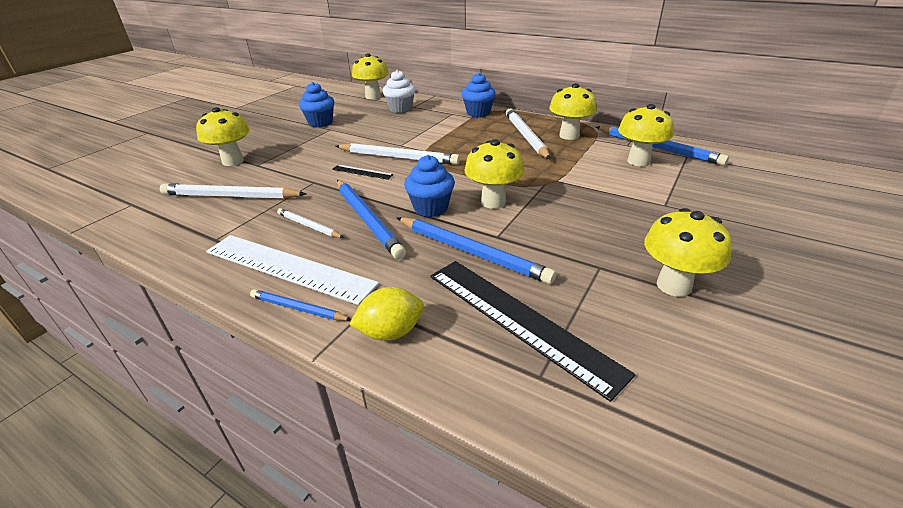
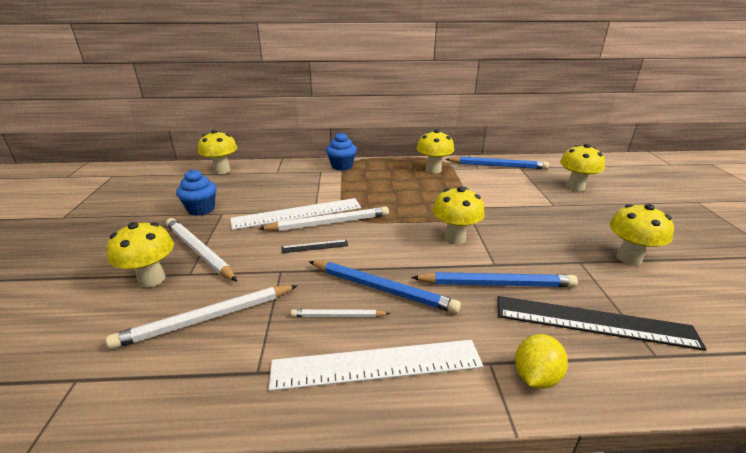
camera: 35 degrees left, 5 degrees down
blue pencil [250,289,351,321] -> none
white cupcake [383,70,415,113] -> none
blue cupcake [404,155,455,217] -> none
white pencil [506,109,550,159] -> white pencil moved to [166,218,237,281]
yellow mushroom [618,104,674,166] -> yellow mushroom moved to [560,144,605,192]
none -> white ruler [230,198,361,230]

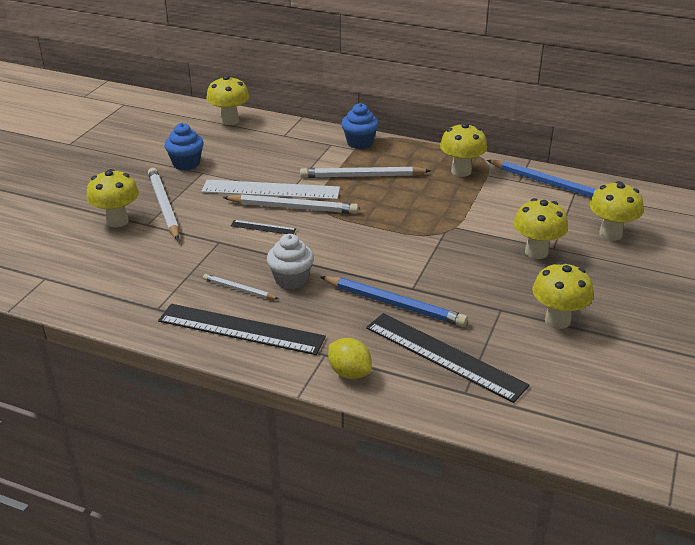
camera: 25 degrees right, 5 degrees up
white pencil [106,285,298,349] -> white pencil moved to [300,166,431,178]
white ruler [269,340,483,391] -> black ruler [158,304,326,355]
blue pencil [309,261,461,314] -> white cupcake [267,234,314,289]
yellow mushroom [433,187,485,244] -> yellow mushroom moved to [513,198,568,259]
yellow lemon [515,334,568,389] -> yellow lemon turned 75 degrees clockwise [328,338,372,379]

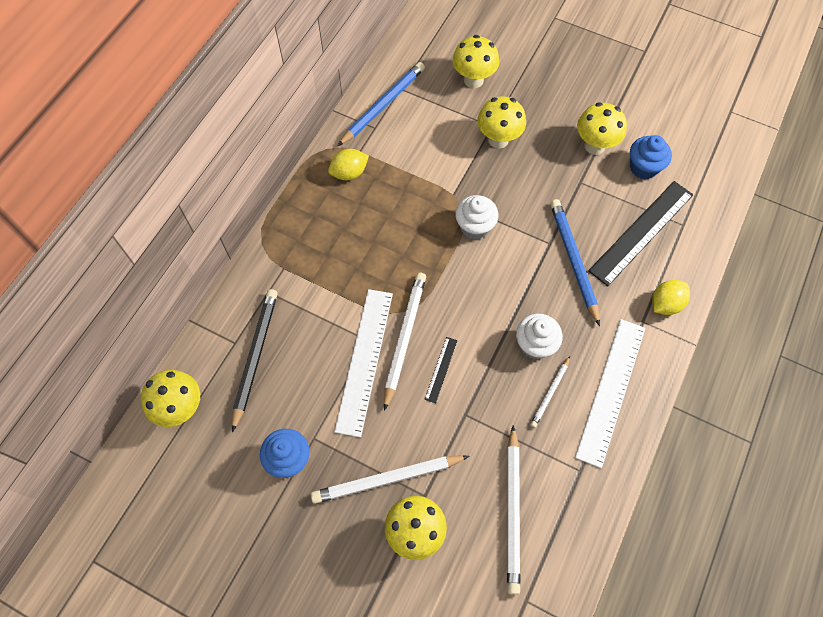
camera: 85 degrees left, 30 degrees up
black ruler [158,304,326,355] -> white ruler [575,319,645,468]
white pencil [300,166,431,178] -> white pencil moved to [507,425,520,595]
blue pencil [320,276,468,327] -> blue pencil turned 45 degrees counterclockwise [550,199,600,326]
blue cupcake [341,103,379,149] -> blue cupcake moved to [630,135,672,179]
yellow mushroom [440,123,487,177] -> yellow lemon [328,149,369,180]
none -> black pencil [232,289,278,433]
none -> white cupcake [455,195,498,240]

